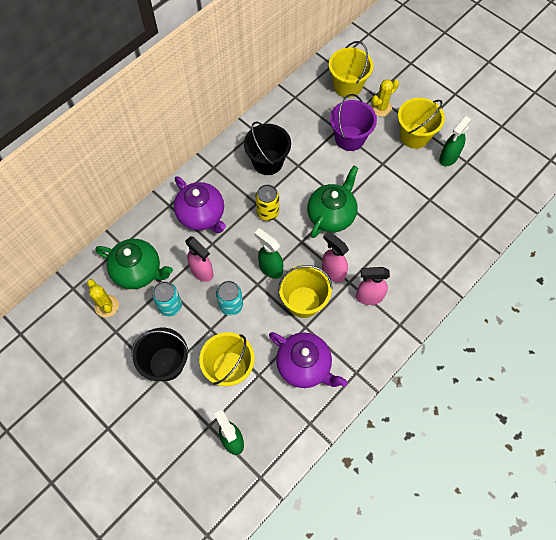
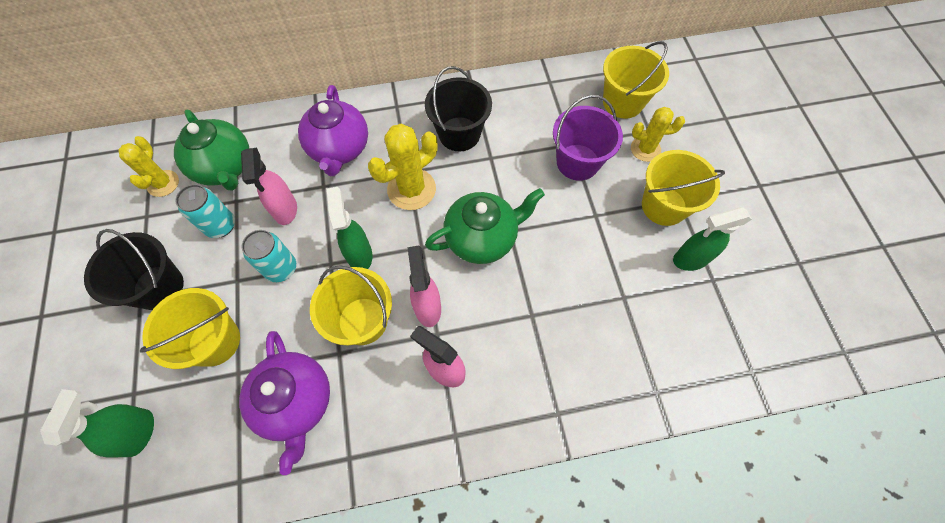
camera: 35 degrees right, 0 degrees up
yellow can [256,184,279,221] -> yellow cactus [368,123,438,210]

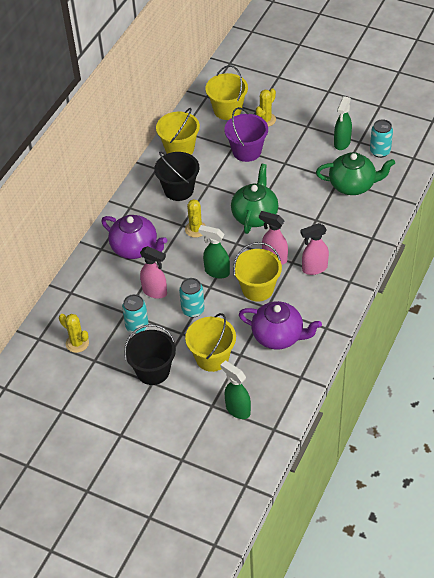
camera: 50 degrees left, 15 degrees down
green teapot [174,110,250,191] -> green teapot moved to [316,152,395,195]
yellow cactus [368,123,438,210] -> yellow cactus [185,199,206,238], size x0.65
yellow bucket [642,150,725,226] -> yellow bucket moved to [156,108,200,155]
none -> turquoise can [370,119,393,158]

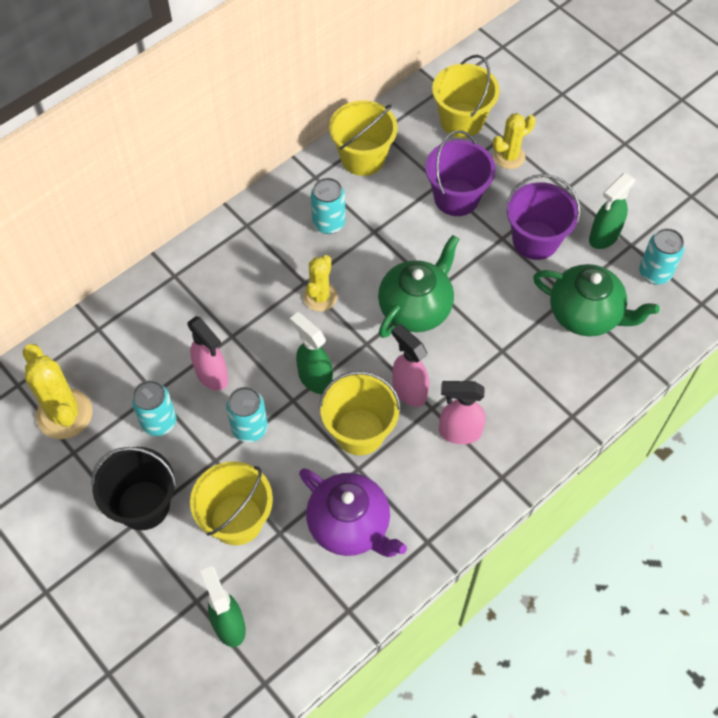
camera: 20 degrees right, 10 degrees up
yellow cactus [59,314,89,353] -> yellow cactus [23,344,92,439], size x1.54
purple teapot [101,215,167,259] -> none
black bucket [154,152,199,201] -> turquoise can [311,178,345,234]
none -> purple bucket [507,174,581,260]

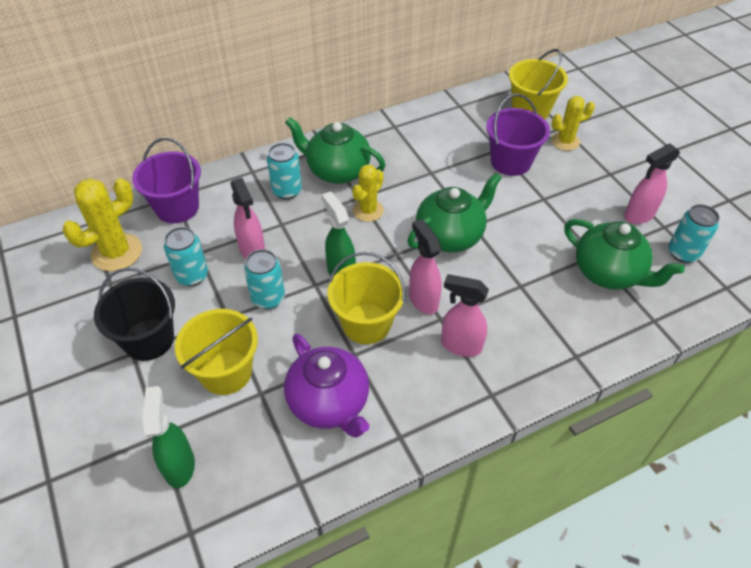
camera: 15 degrees right, 10 degrees down
yellow cactus [23,344,92,439] -> yellow cactus turned 60 degrees clockwise [62,178,142,271]
turquoise can [311,178,345,234] -> turquoise can moved to [267,143,302,200]
yellow bucket [329,100,398,176] -> none
purple bucket [507,174,581,260] -> purple bucket moved to [132,138,201,223]
green spray bottle [589,173,636,249] -> pink spray bottle [624,143,680,224]
none -> green teapot [285,117,385,184]

